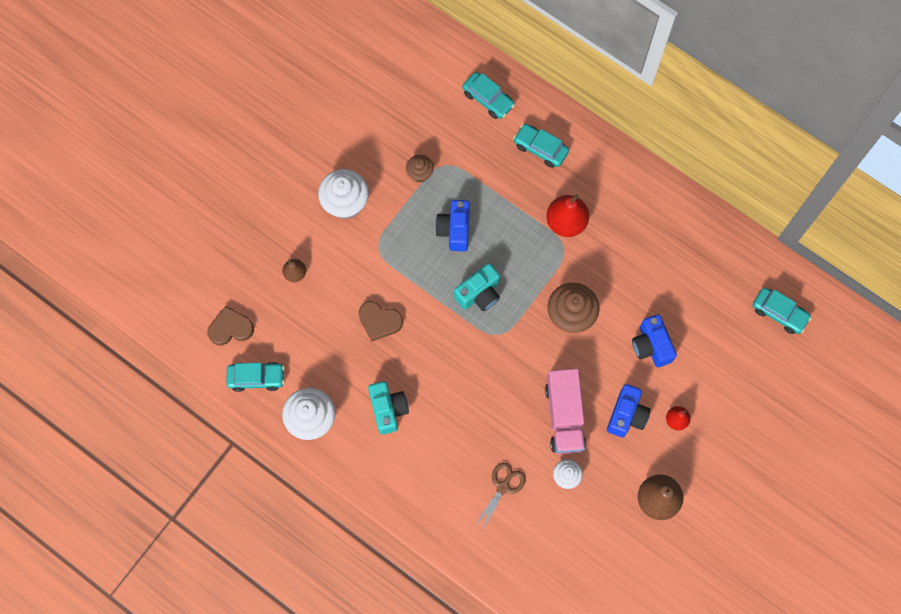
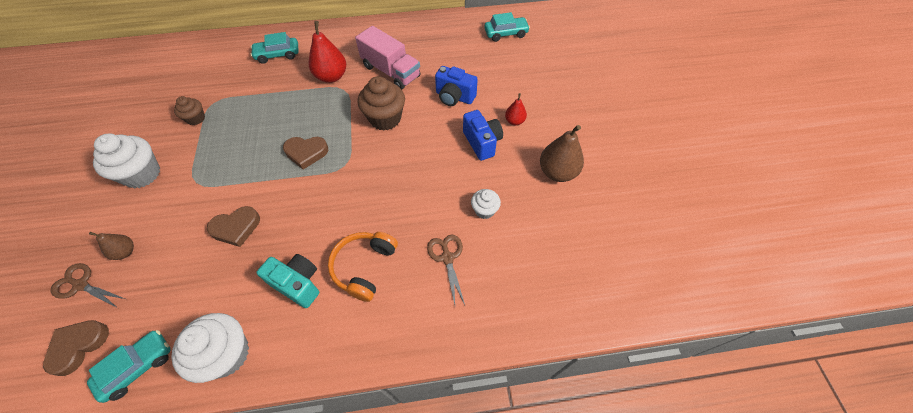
camera: 45 degrees left, 15 degrees down
blue camera [435,200,470,251] -> none
turquoise camera [454,263,500,311] -> brown heart [283,137,328,169]
turquoise car [462,72,515,119] -> none
pink truck [545,368,586,454] -> pink truck moved to [355,26,420,89]
none -> brown scissors [51,263,125,308]
none -> orange headphones [328,232,398,302]

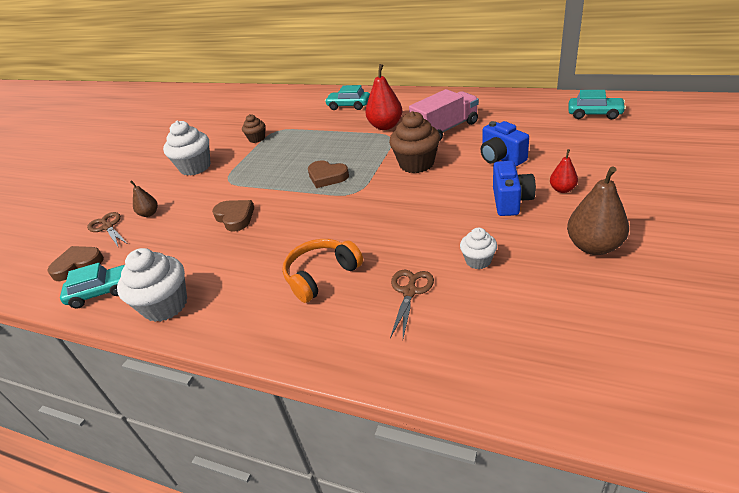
camera: 35 degrees right, 20 degrees down
brown heart [207,206,260,247] -> brown heart turned 135 degrees counterclockwise [212,200,254,232]
turquoise camera [257,254,319,308] -> none
pink truck [355,26,420,89] -> pink truck turned 105 degrees counterclockwise [409,89,479,140]

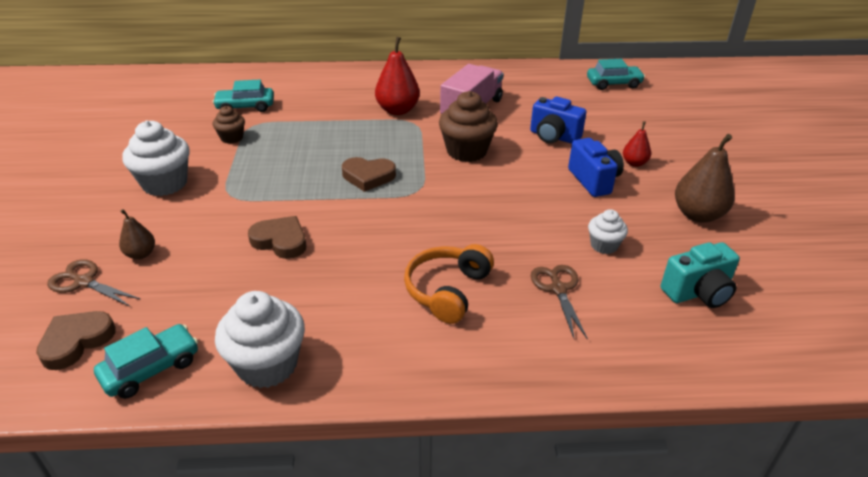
camera: 30 degrees left, 0 degrees up
turquoise car [325,85,370,110] -> turquoise car moved to [213,80,274,112]
none -> turquoise camera [661,242,740,308]

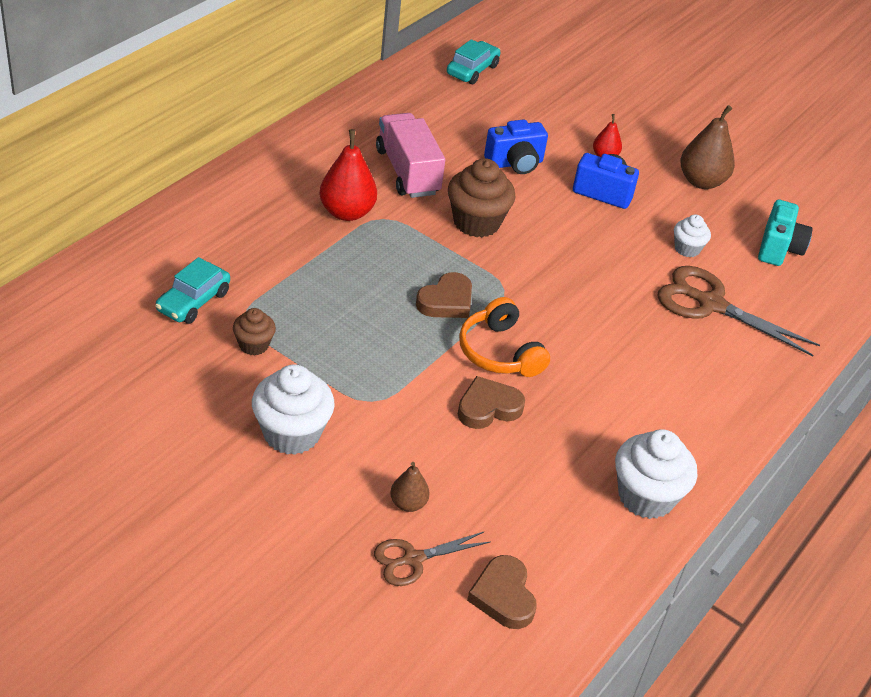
camera: 55 degrees left, 5 degrees up
turquoise car [94,324,198,399] -> none
orange headphones [404,244,494,324] -> orange headphones moved to [459,297,550,377]
brown scissors [531,265,588,340] -> brown scissors [658,266,820,356], size x1.70

